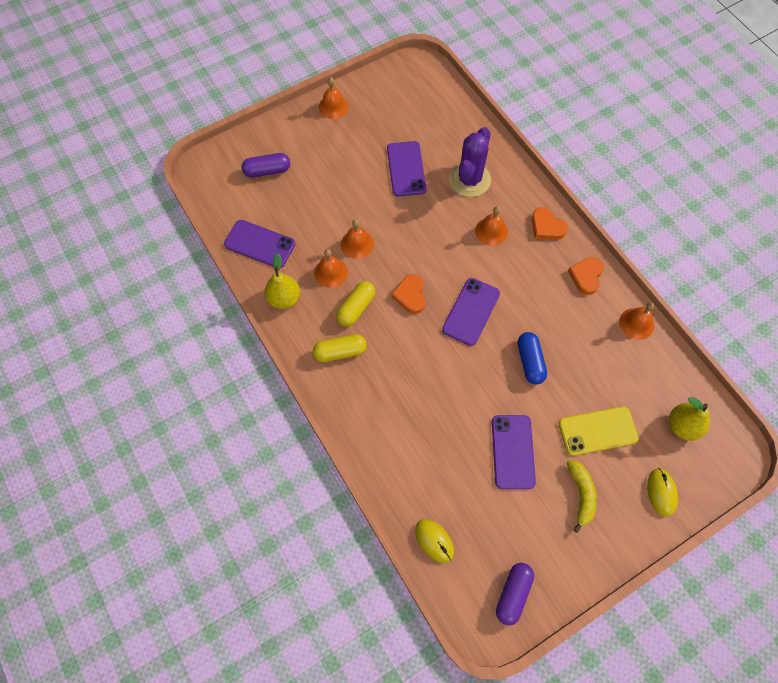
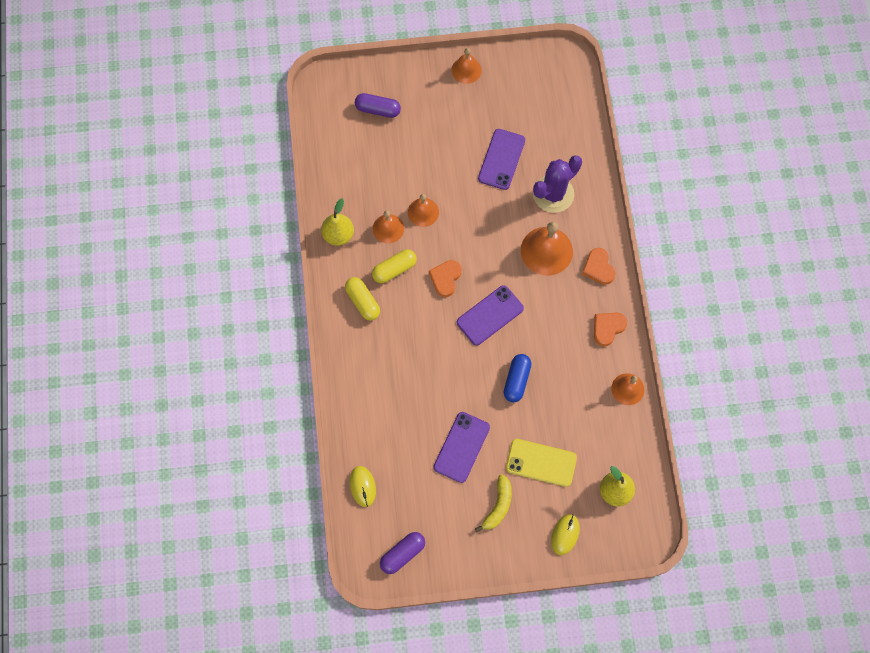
camera: 25 degrees right, 5 degrees up
purple phone [224,220,295,268] -> none
yellow capsule [313,334,367,362] -> yellow capsule turned 45 degrees clockwise [345,277,380,321]
orange bell [475,206,508,246] -> orange bell [521,222,573,276], size x1.65

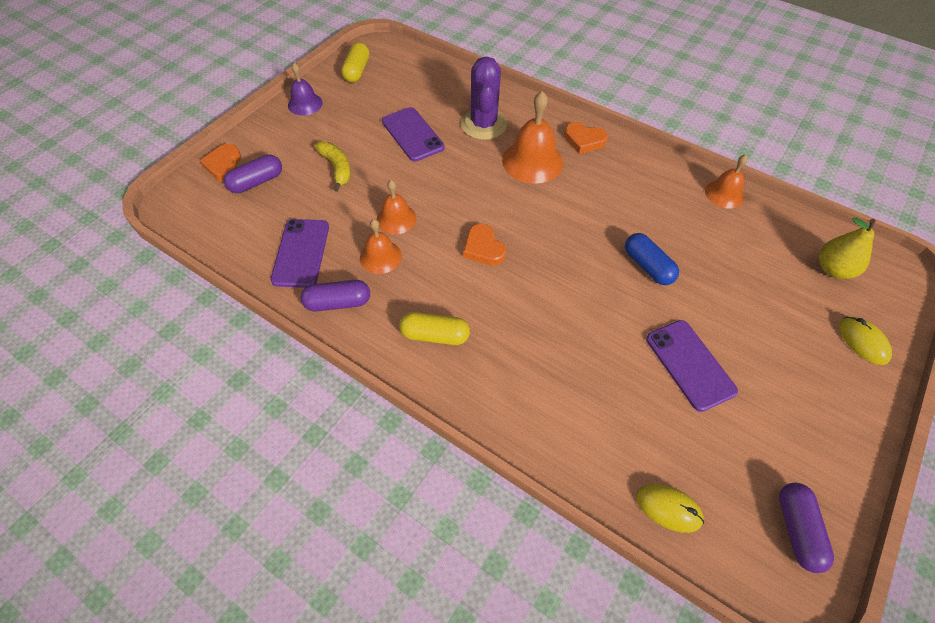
camera: 50 degrees left, 15 degrees down
yellow pear [321,198,354,246] -> purple capsule [301,280,370,311]
yellow capsule [372,249,417,283] -> yellow capsule moved to [341,42,369,83]
orange bell [451,48,482,84] -> purple bell [288,63,323,116]
purple phone [457,285,524,345] -> purple phone moved to [271,219,329,288]
yellow banana [475,474,512,532] -> yellow banana moved to [314,142,350,192]
yellow phone [506,439,577,487] -> none
orange heart [594,312,627,346] -> orange heart moved to [200,144,241,181]

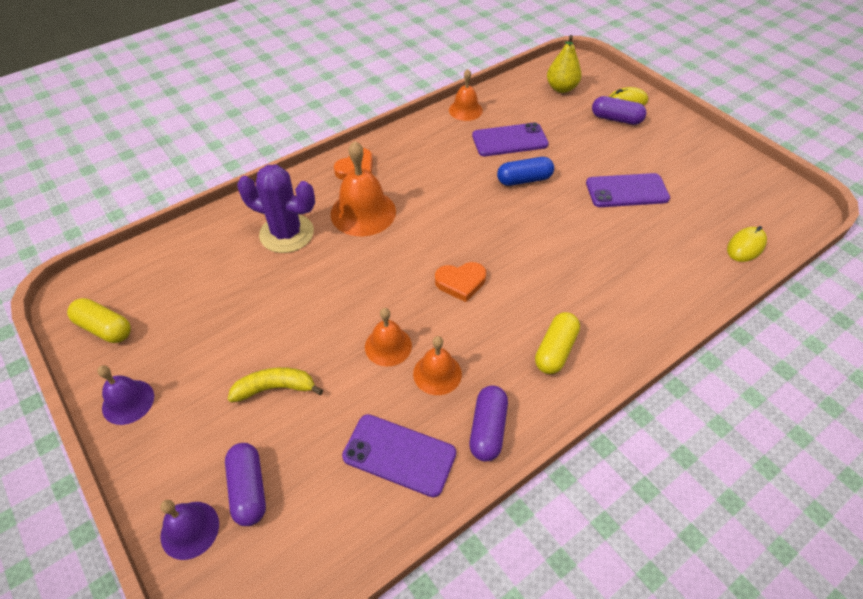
camera: 70 degrees left, 5 degrees down
orange heart [200,144,241,181] -> purple bell [160,500,219,560]
purple phone [382,107,445,162] -> purple phone moved to [472,122,549,156]
purple capsule [779,483,834,573] -> purple capsule moved to [592,96,647,125]

